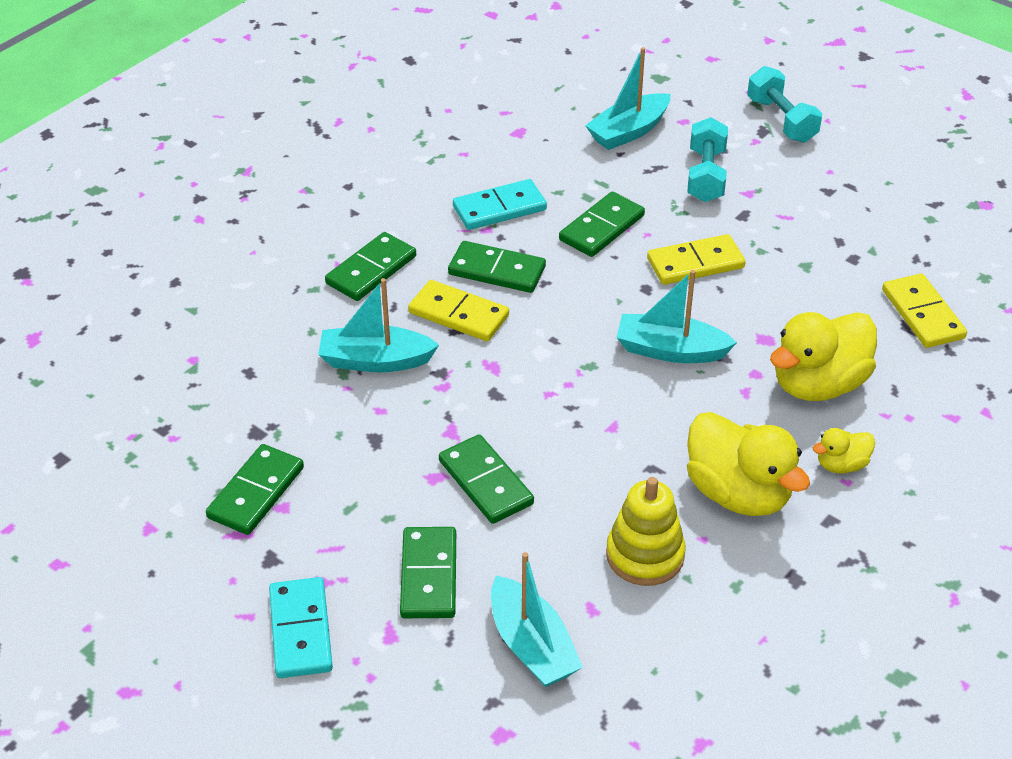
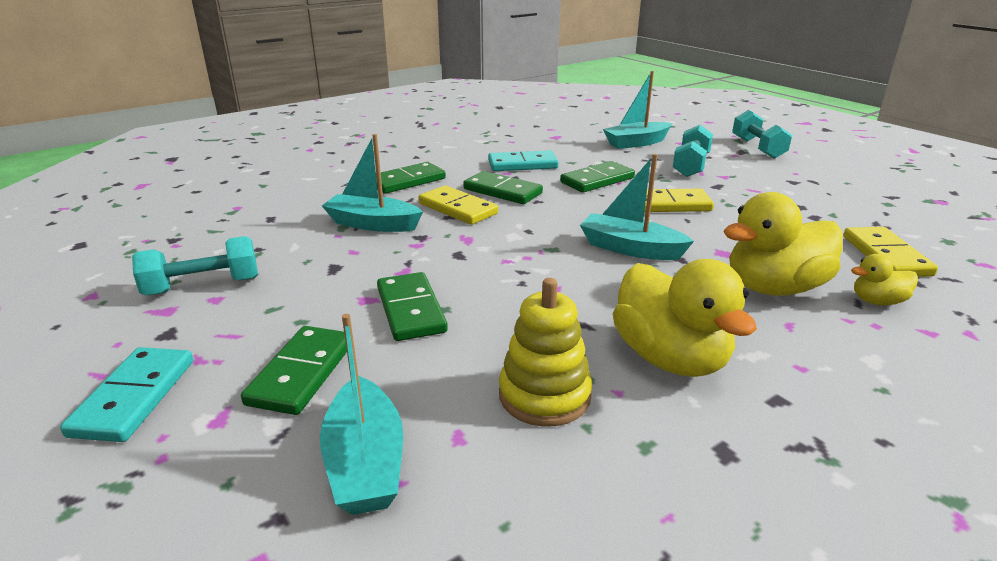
camera: 15 degrees right, 15 degrees down
green domino [206,444,304,535] -> turquoise dumbbell [132,236,258,295]
yellow duck [813,428,875,474] -> yellow duck moved to [851,254,918,305]

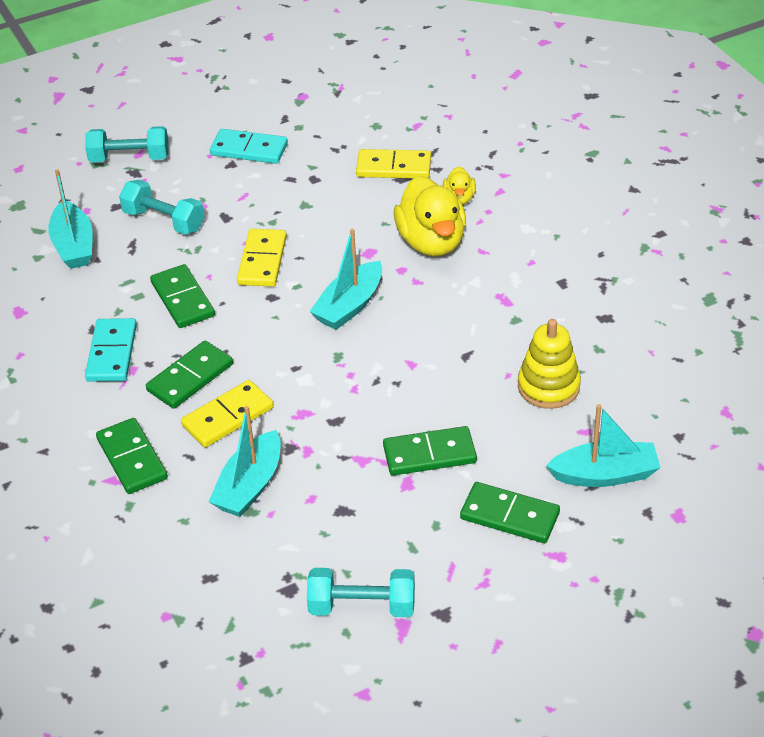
camera: 80 degrees left, 15 degrees up
turquoise domino [60,347,193,442] -> turquoise domino moved to [210,129,288,164]
turquoise dumbbell [132,236,258,295] -> turquoise dumbbell turned 75 degrees counterclockwise [307,568,415,617]
yellow duck [613,259,757,377] -> none

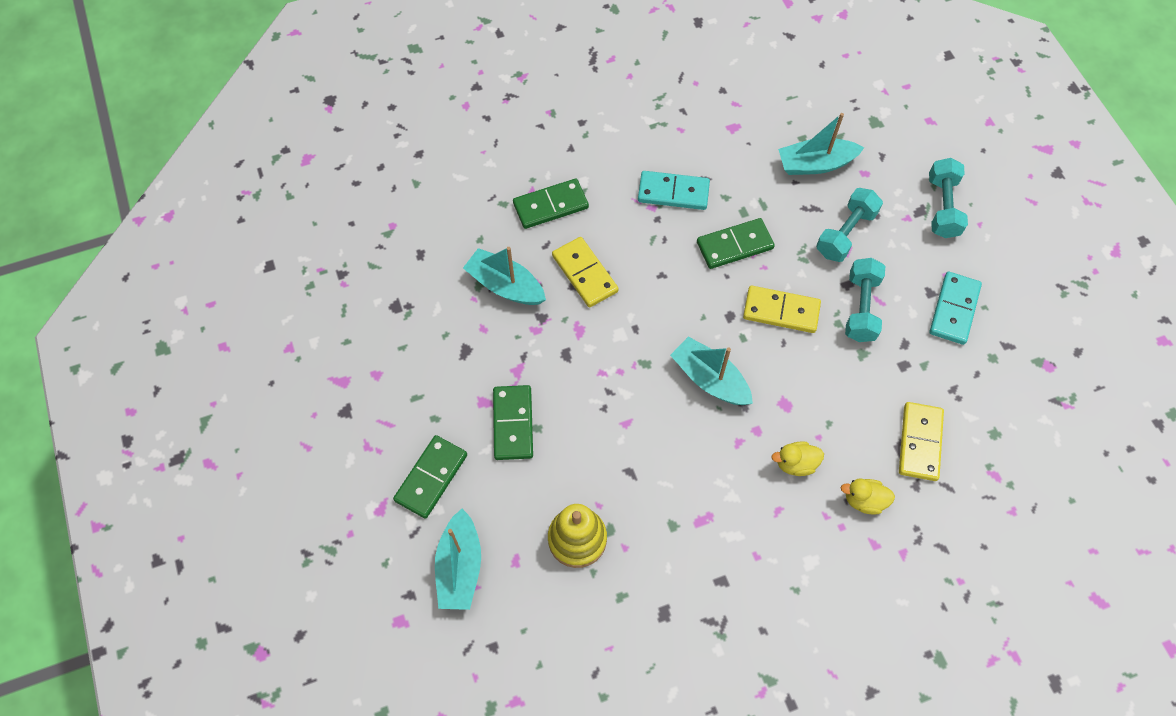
camera: 95 degrees right, 20 degrees up
green domino [146,341,233,409] -> none
turquoise dumbbell [307,568,415,617] -> turquoise dumbbell moved to [845,258,885,342]
yellow duck [394,176,466,256] -> yellow duck [771,441,824,476], size x0.49

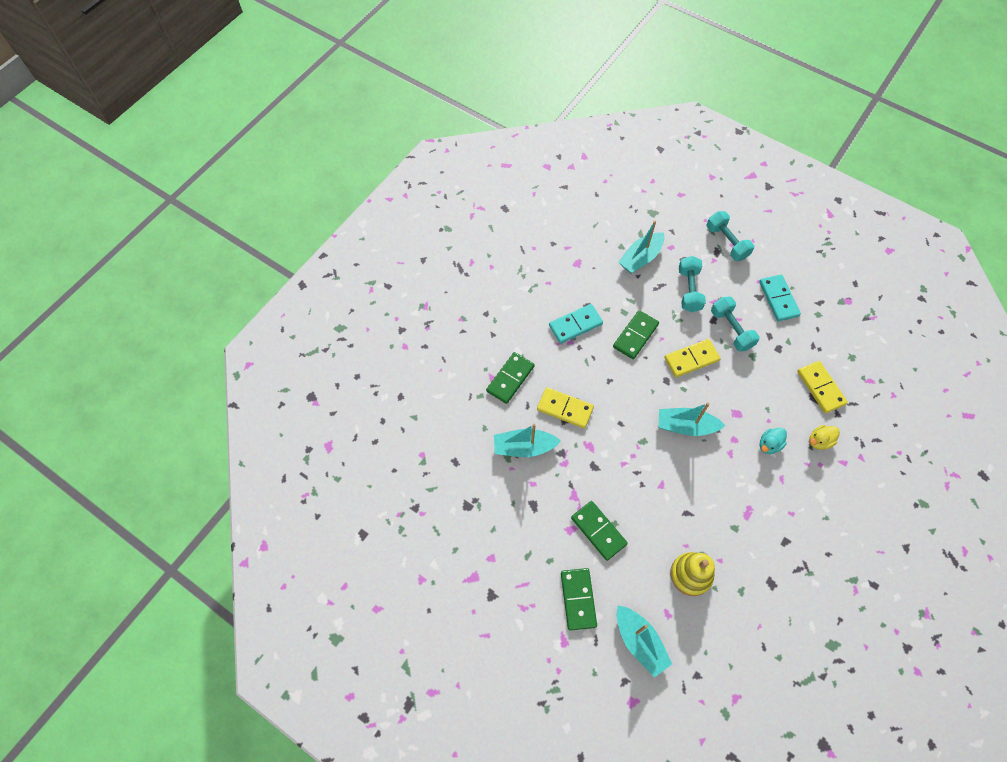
camera: 35 degrees left, 0 degrees up
yellow duck [771,441,824,476] -> turquoise duck [760,428,787,454]

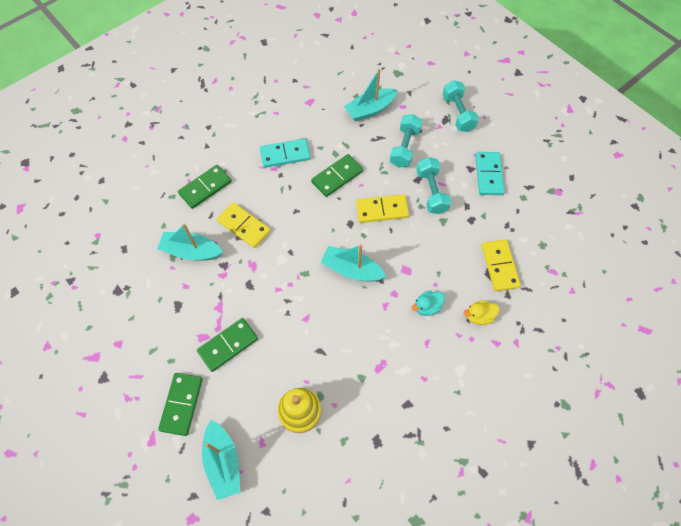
camera: 15 degrees right, 0 degrees up
green domino [571,501,628,561] -> green domino turned 75 degrees clockwise [197,318,258,372]

